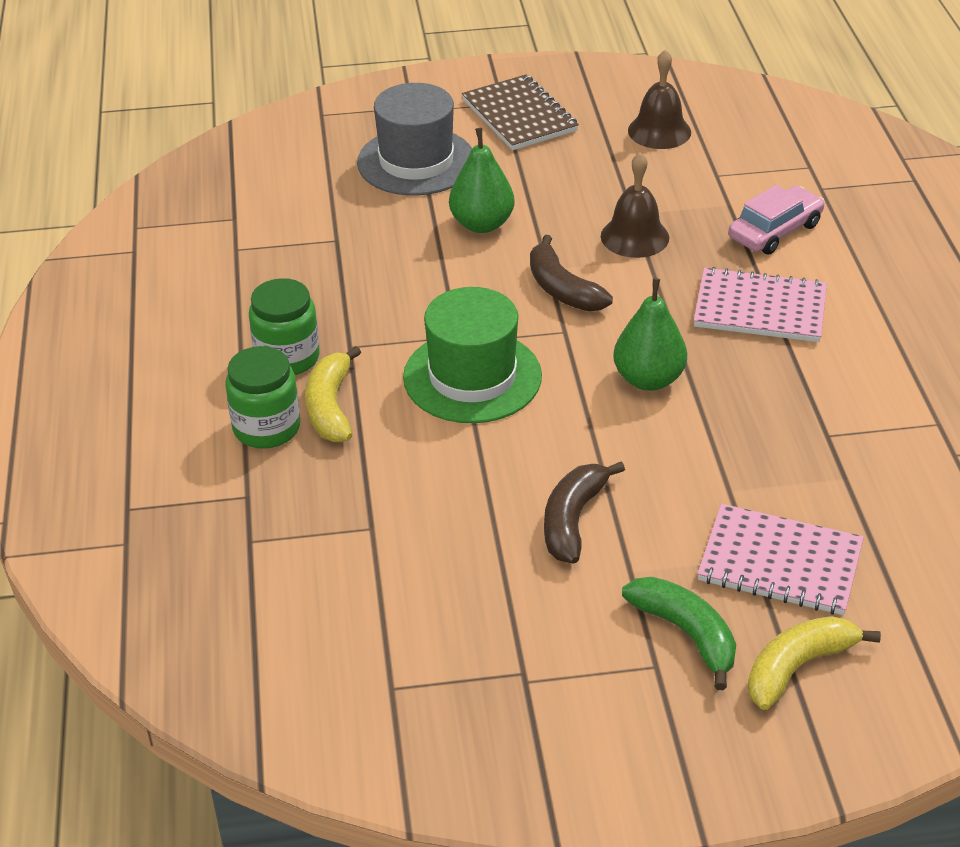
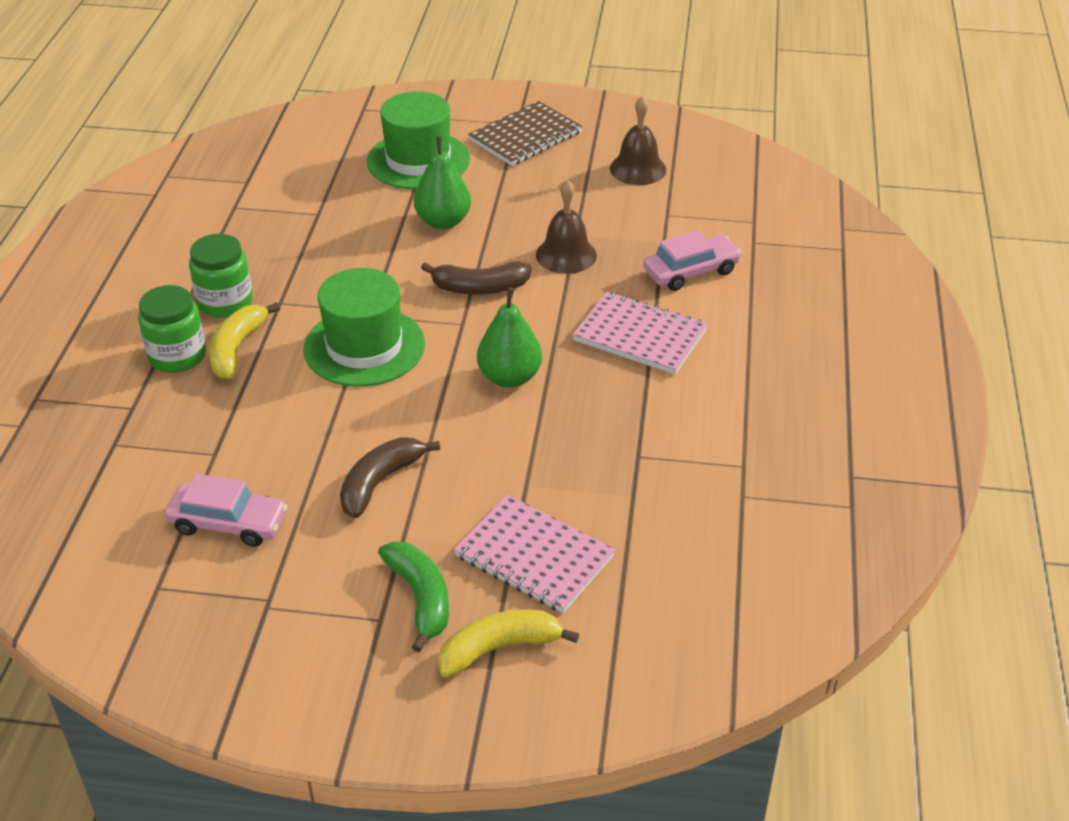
camera: 15 degrees right, 0 degrees up
grey hat [357,83,472,195] -> green hat [367,91,470,189]
brown notebook [462,75,579,150] -> brown notebook turned 60 degrees clockwise [468,101,582,166]
brown banana [530,235,613,311] -> brown banana turned 75 degrees counterclockwise [421,261,532,295]
none -> pink car [165,474,288,547]

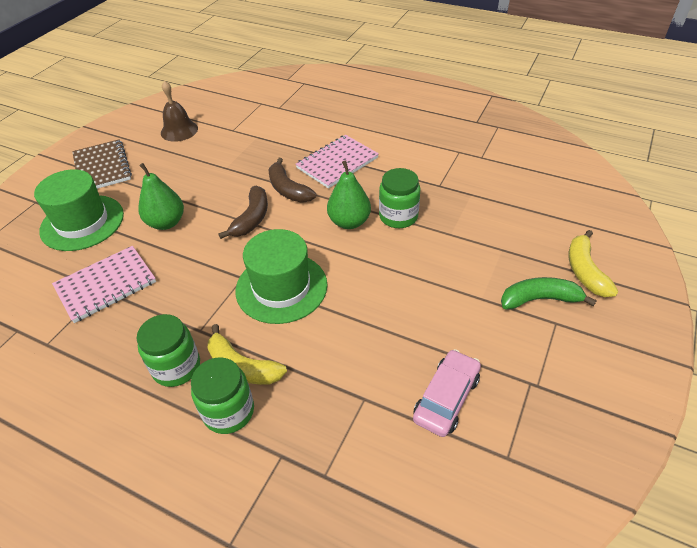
camera: 70 degrees left, 5 degrees up
brown banana [340,437,440,518] -> brown banana moved to [268,158,316,203]
pink notebook [454,495,615,613] -> pink notebook moved to [52,246,156,323]
brown bell [536,180,597,274] -> none
pink car [644,230,742,291] -> none
none -> green jar [379,168,420,228]

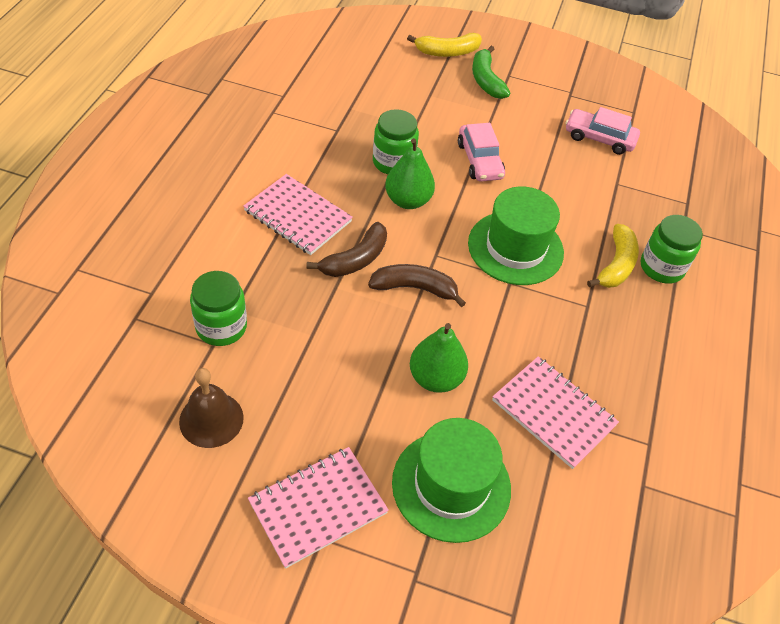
camera: 105 degrees left, 5 degrees up
brown notebook [72,139,132,189] -> pink notebook [248,447,389,569]
green jar [136,314,200,387] -> green jar moved to [190,271,247,346]
none -> pink car [458,123,505,182]

